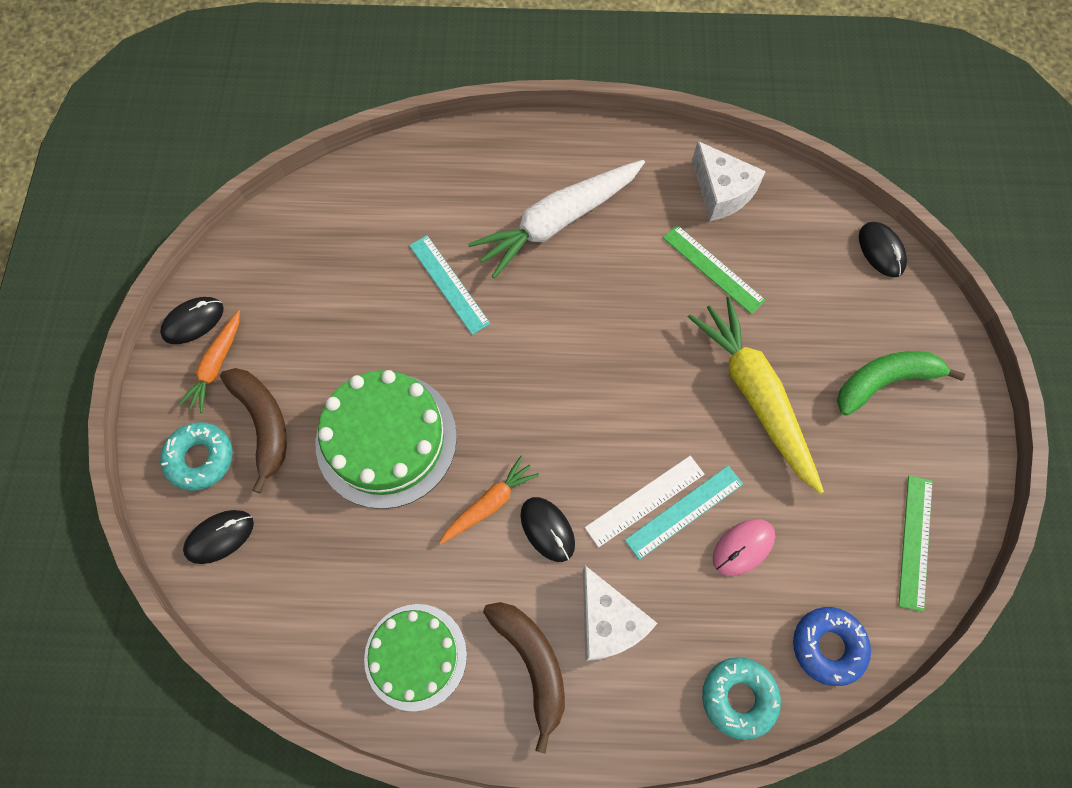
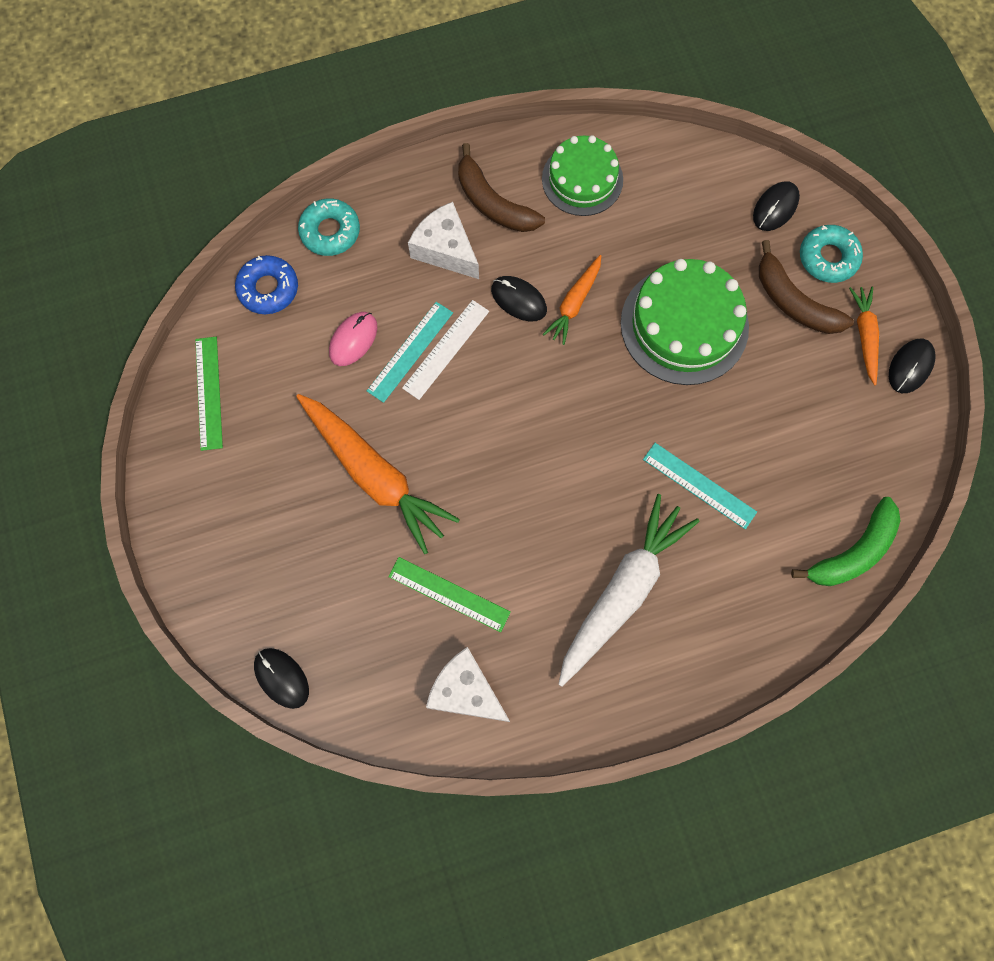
camera: 160 degrees right, 5 degrees up
yellow carrot [688,297,824,494] -> orange carrot [296,394,460,554]
green banana [837,351,965,416] -> green banana moved to [791,497,901,586]

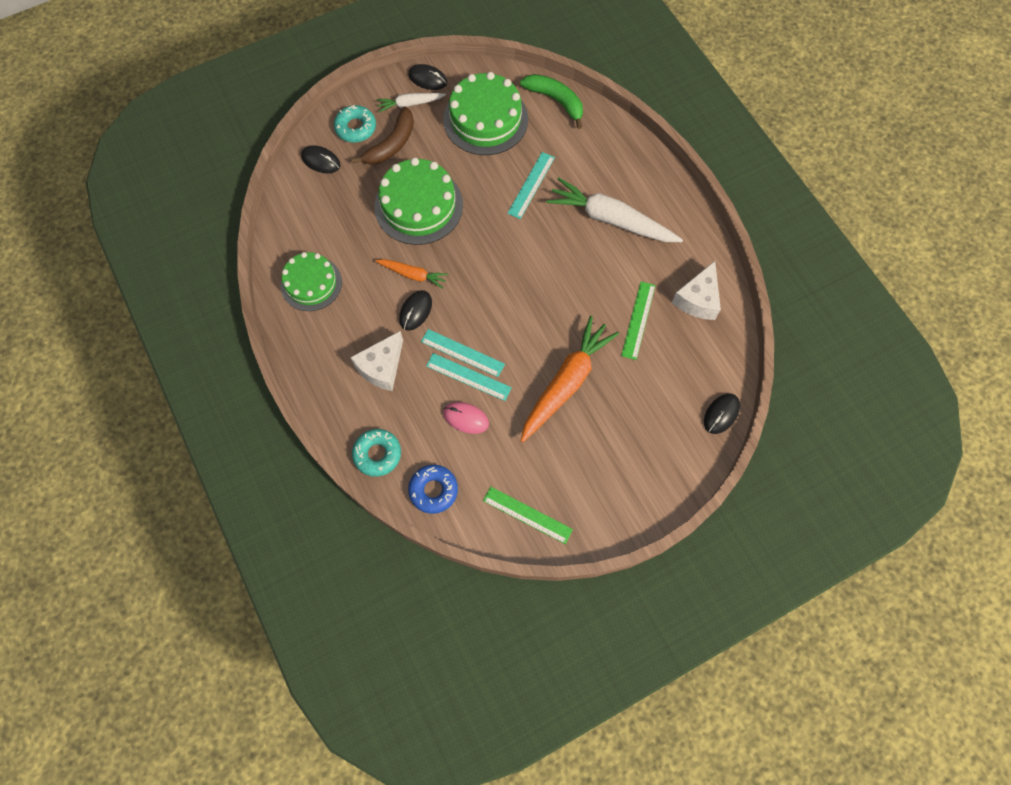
camera: 100 degrees left, 5 degrees down
green ruler [195,337,223,451] -> green ruler turned 45 degrees clockwise [483,487,573,544]
white ruler [402,300,489,400] -> turquoise ruler [421,329,505,377]
brown banana [458,143,545,232] -> none
orange carrot [849,286,879,385] -> white carrot [376,93,446,113]
none -> green cake [443,72,528,155]

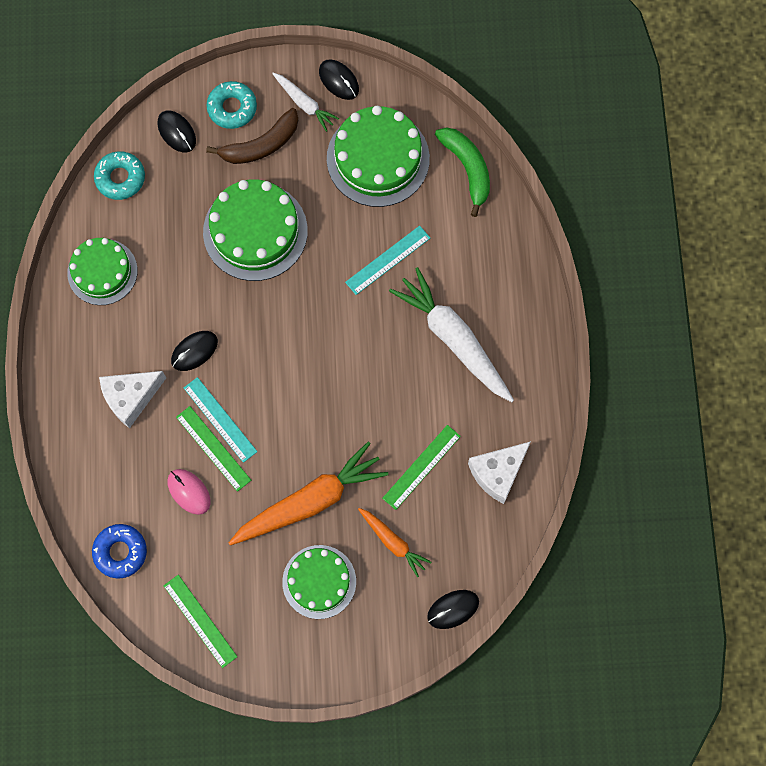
camera: 25 degrees right, 5 degrees up
turquoise donut [352,429,401,477] -> turquoise donut moved to [94,151,145,200]
orange carrot [375,259,448,289] -> orange carrot moved to [358,508,432,577]
white carrot [376,93,446,113] -> white carrot turned 150 degrees counterclockwise [272,73,339,132]
turquoise ruler [426,353,512,401] -> green ruler [176,406,251,492]
none -> green cake [282,545,356,619]

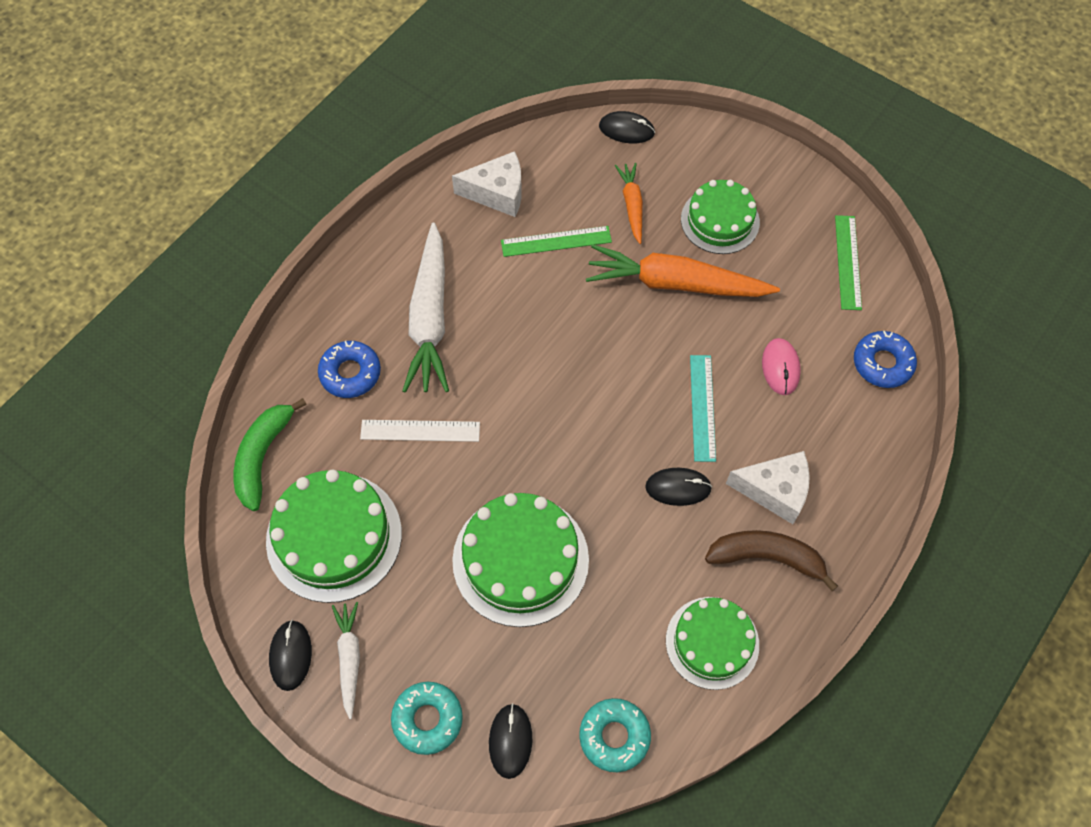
camera: 140 degrees left, 10 degrees down
green ruler [176,406,251,492] -> none
brown banana [206,108,298,164] -> brown banana moved to [705,530,838,591]
turquoise ruler [345,226,430,295] -> white ruler [360,420,480,442]
none -> blue donut [318,341,381,398]

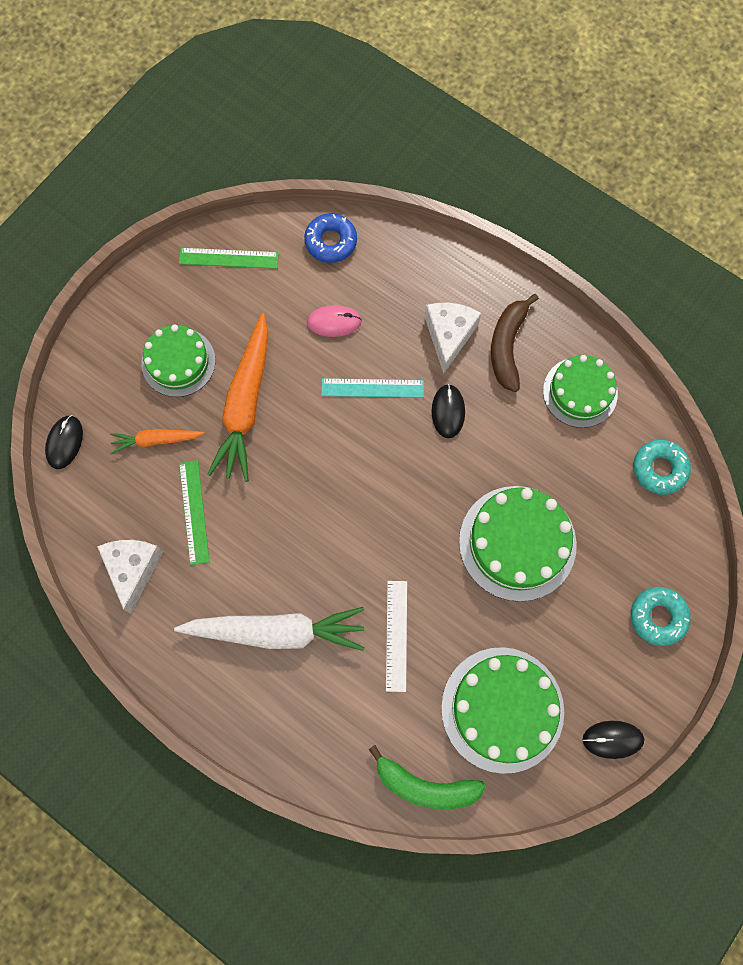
camera: 90 degrees left, 10 degrees up
blue donut [318,341,381,398] -> none
white carrot [332,602,360,719] -> none
black mouse [489,703,532,779] -> none

